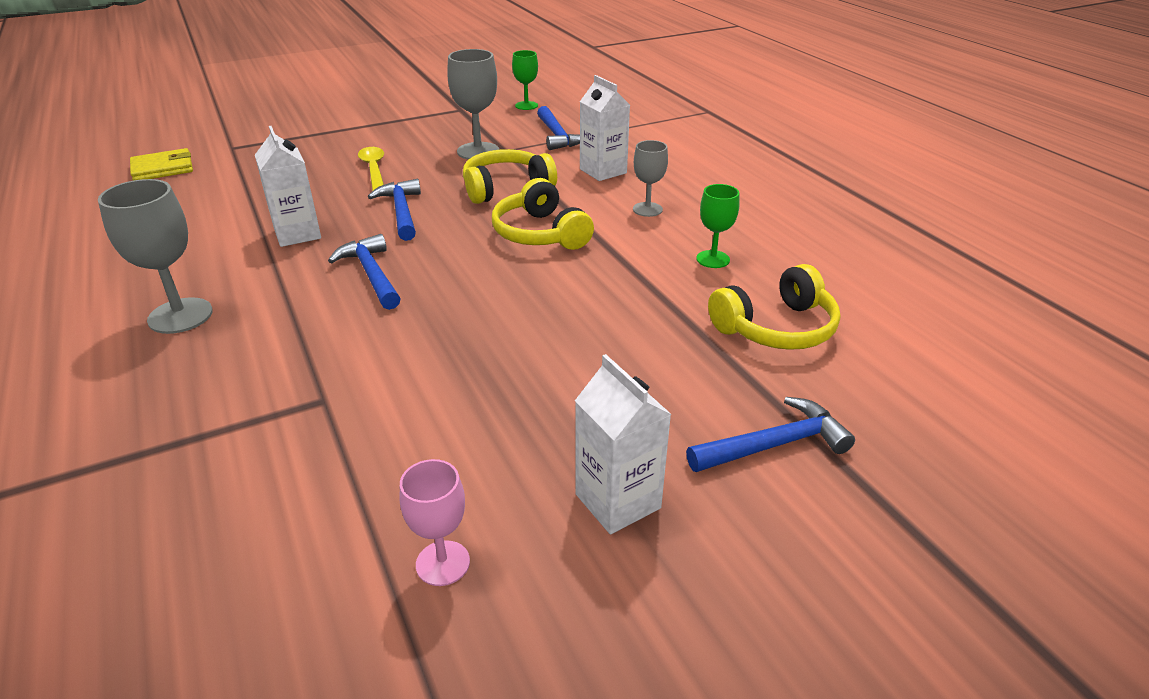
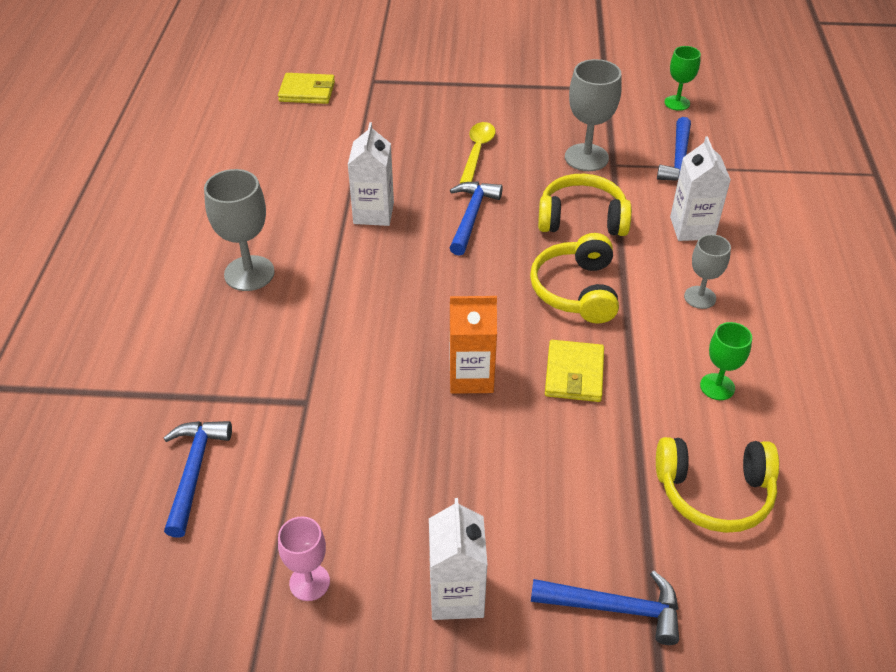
camera: 30 degrees right, 10 degrees up
blue hammer [328,234,401,310] -> blue hammer moved to [164,421,232,538]
none -> orange carton [449,296,497,394]
none -> yellow wallet [545,340,604,402]

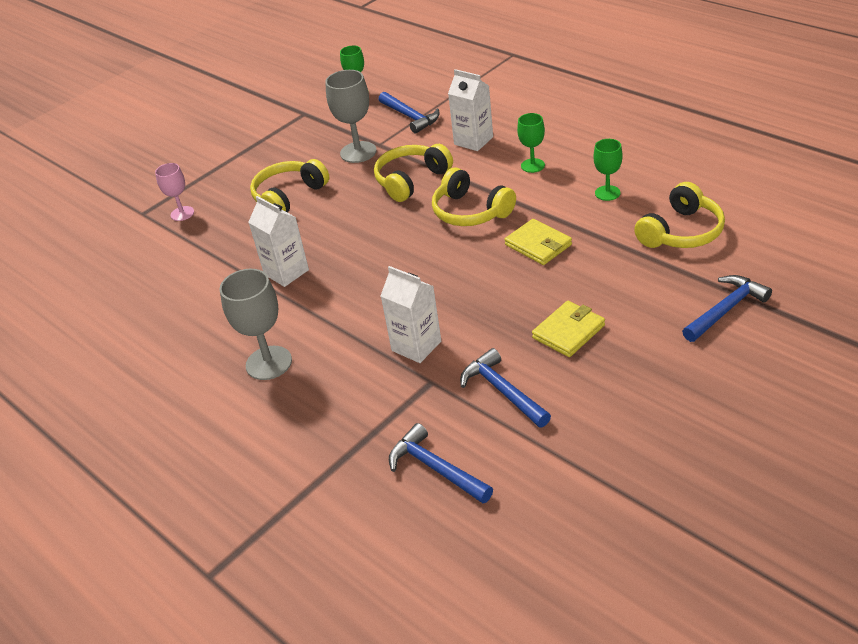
camera: 45 degrees left, 5 degrees down
yellow wallet [278,73,335,104] -> yellow wallet moved to [532,301,605,357]
pink goblet [278,516,330,601] -> pink goblet moved to [155,163,194,221]
white carton [429,498,487,620] -> white carton moved to [381,266,441,363]
orange carton [449,296,497,394] -> none
blue hammer [450,182,503,256] -> blue hammer moved to [460,348,551,428]
yellow spoon [460,122,496,184] -> yellow headphones [250,159,329,213]
grey goblet [684,234,731,309] -> green goblet [517,113,545,173]

